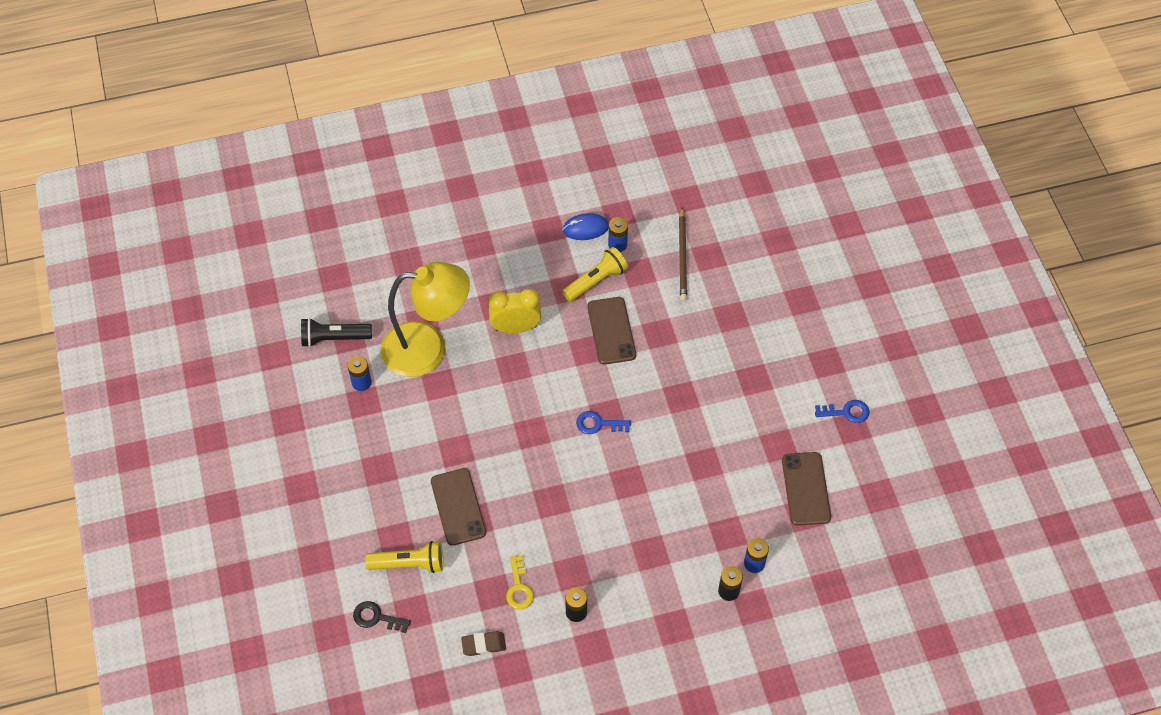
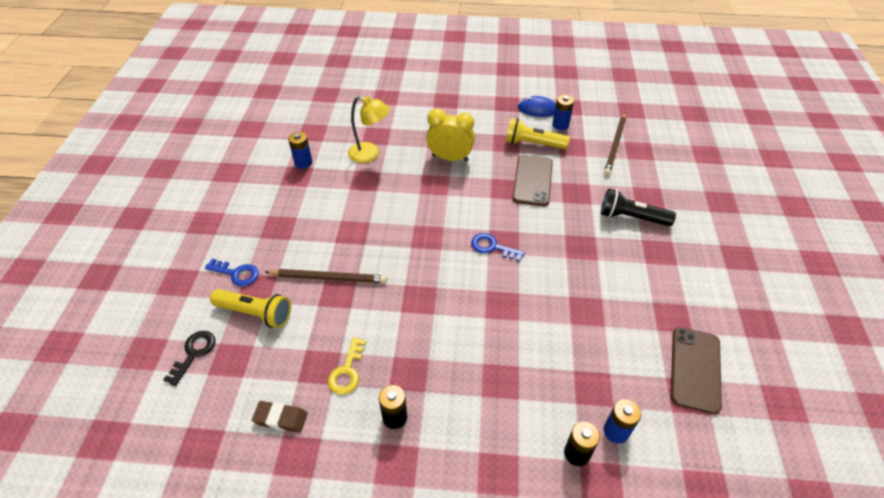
camera: 20 degrees right, 10 degrees down
black flashlight [301,318,372,347] -> black flashlight moved to [601,189,676,226]
black key [353,601,411,633] -> black key turned 75 degrees clockwise [163,331,216,386]
yellow lamp [381,262,470,377] -> yellow lamp [348,96,390,163], size x0.55
brown phone [431,468,486,546] -> brown pencil [265,269,387,283]
yellow flashlight [562,247,628,302] -> yellow flashlight turned 150 degrees counterclockwise [505,118,570,149]
blue key [815,400,869,423] -> blue key moved to [205,259,259,287]

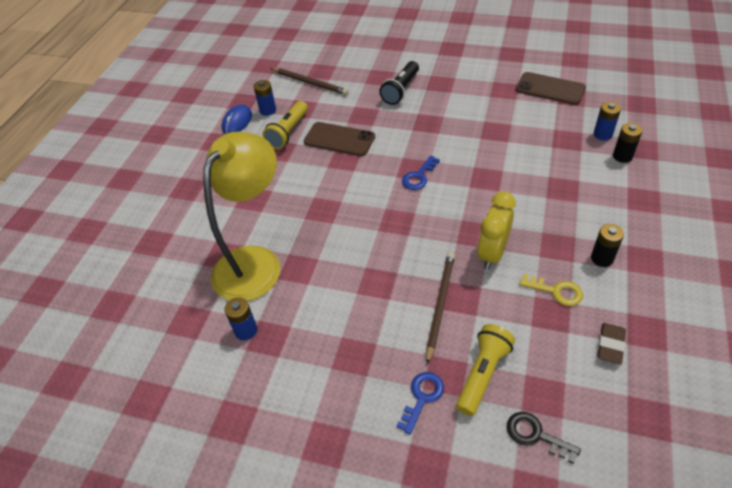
camera: 75 degrees left, 0 degrees up
yellow lamp [348,96,390,163] -> yellow lamp [203,132,280,301], size x1.82
yellow clock [426,108,475,162] -> yellow clock moved to [477,191,516,270]

